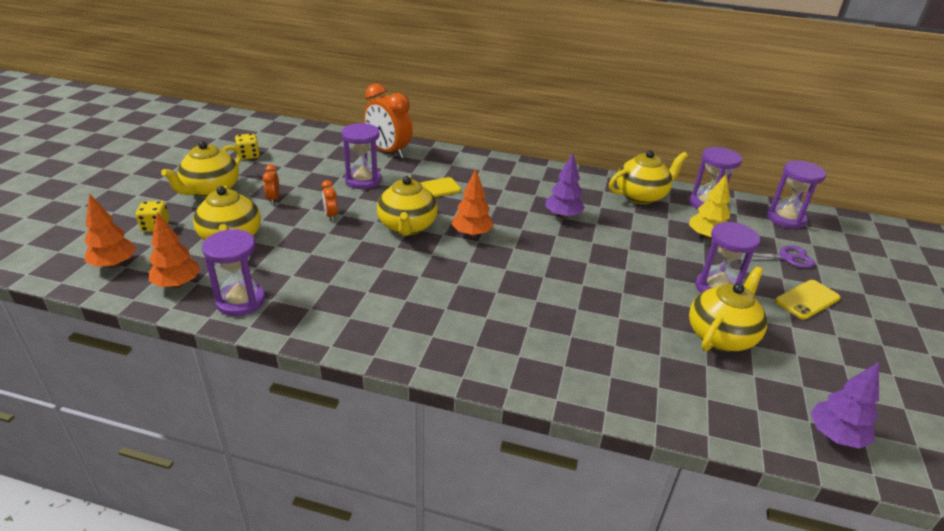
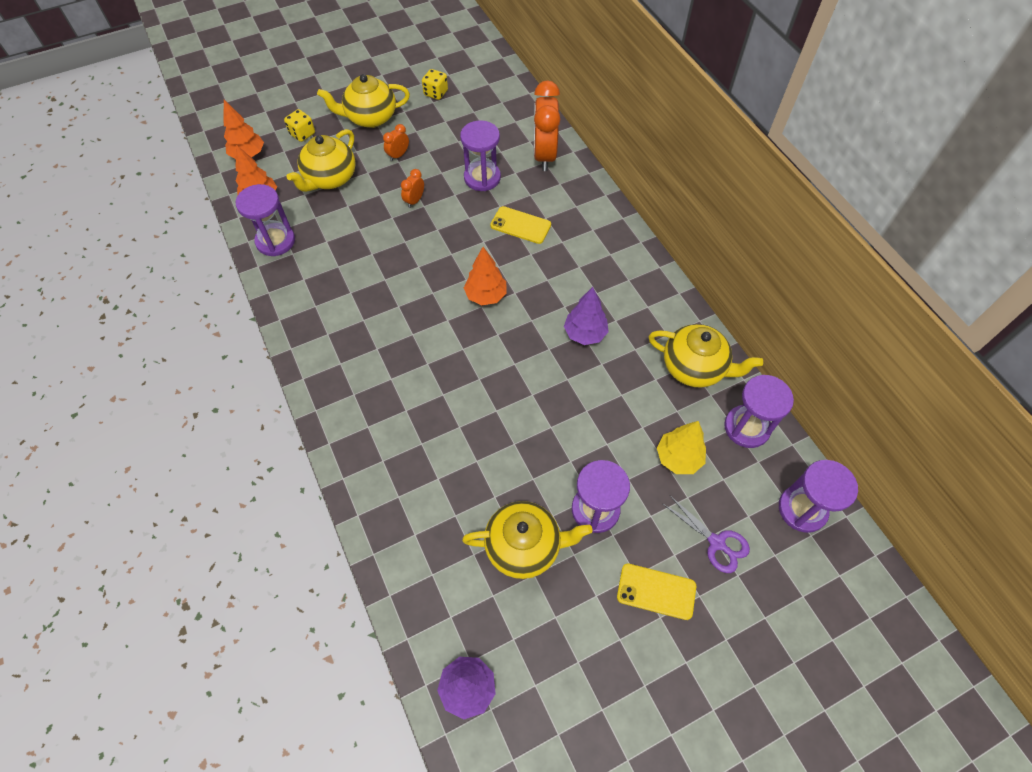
camera: 50 degrees right, 25 degrees up
yellow teapot [377,176,438,236] -> none

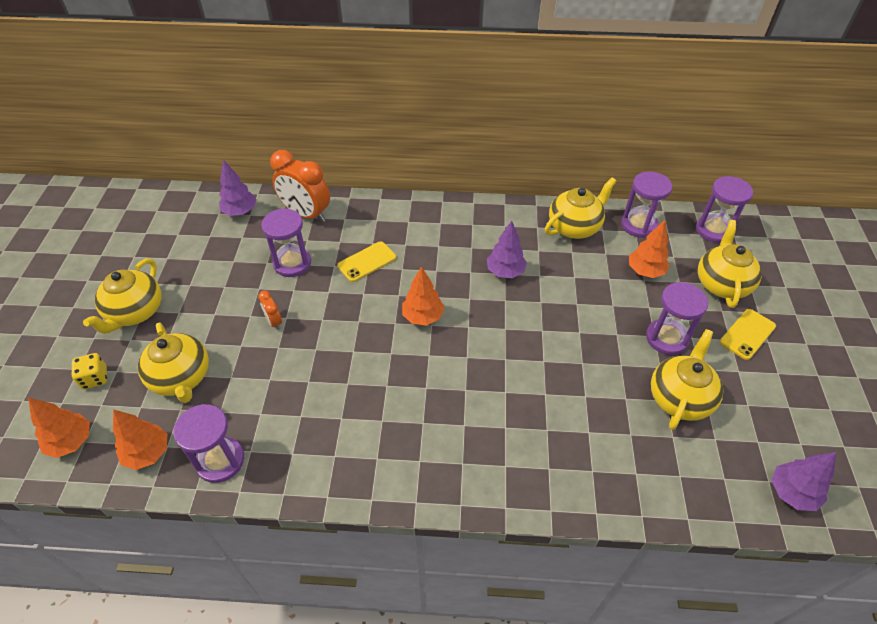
camera: 60 degrees left, 10 degrees down
orange clock [383,124,409,161] -> none
yellow dice [422,69,448,100] -> none
yellow tree [657,421,706,474] -> orange tree [629,220,670,278]
purple scissors [663,496,750,573] -> yellow teapot [698,220,762,308]
none -> purple tree [219,160,257,216]

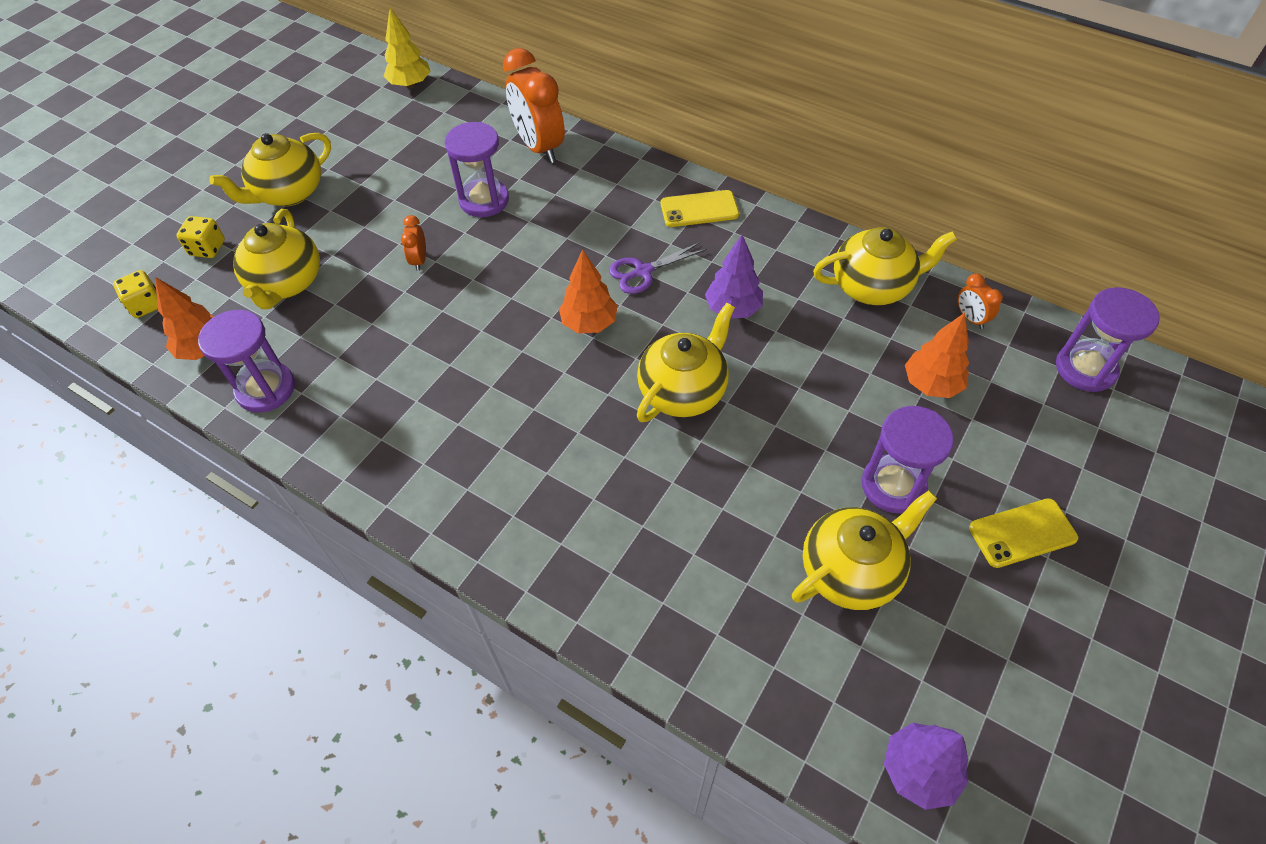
camera: 30 degrees right, 5 degrees up
orange tree [28,397,90,458] -> yellow dice [113,270,158,318]
purple tree [219,160,257,216] -> none
yellow phone [337,241,396,282] -> yellow phone moved to [661,190,739,227]
purple hourglass [621,171,672,238] -> orange clock [958,273,1003,329]
yellow teapot [698,220,762,308] -> yellow teapot moved to [637,303,735,422]
none -> yellow tree [383,8,431,88]
none -> purple scissors [609,242,707,294]

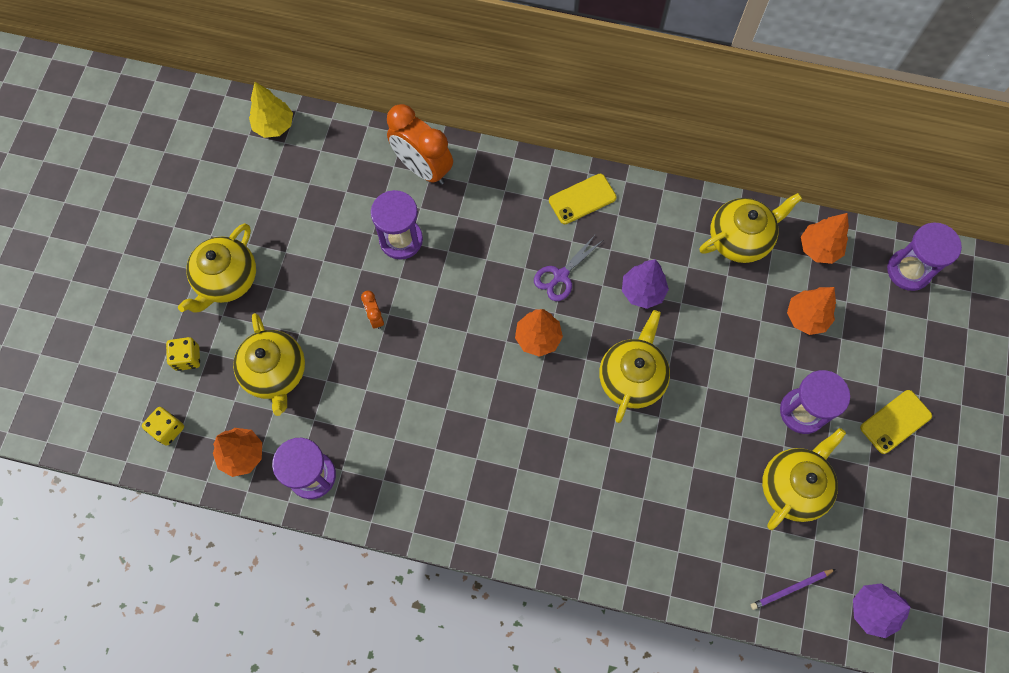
camera: 20 degrees left, 15 degrees up
orange clock [958,273,1003,329] -> orange tree [801,213,849,264]
none -> purple pencil [751,569,835,610]

